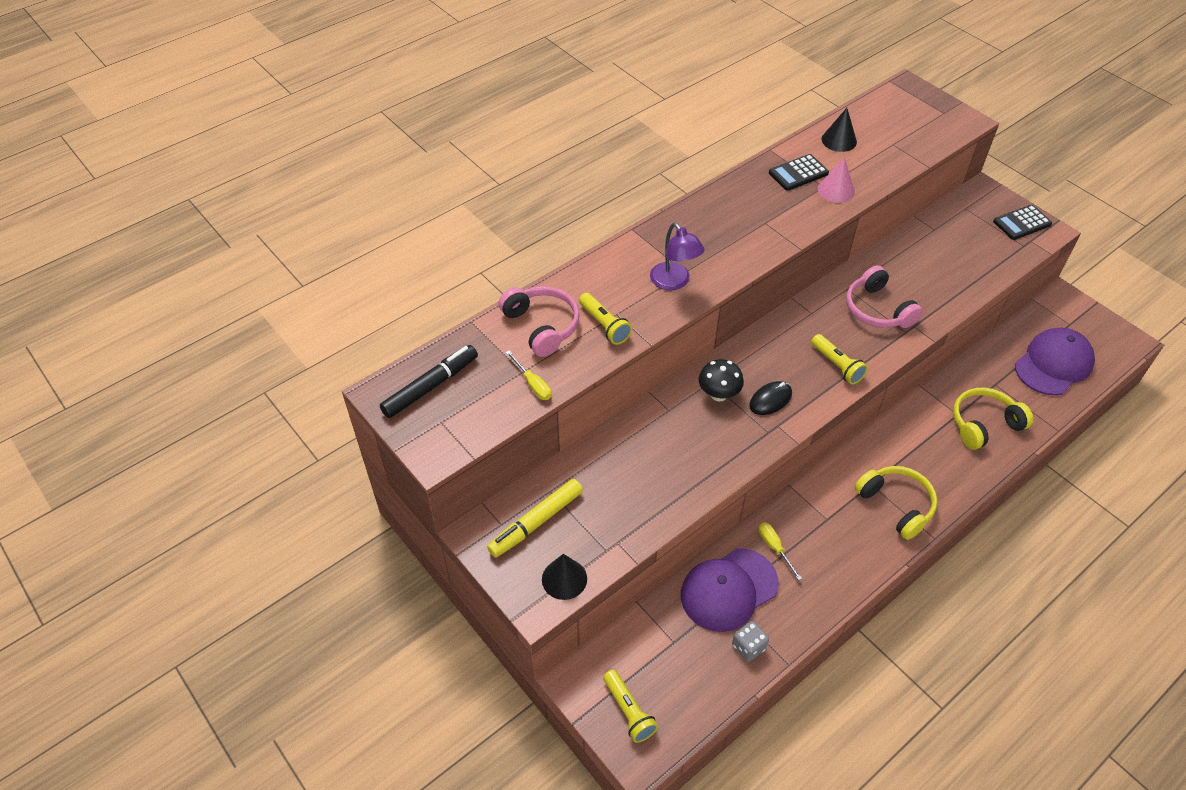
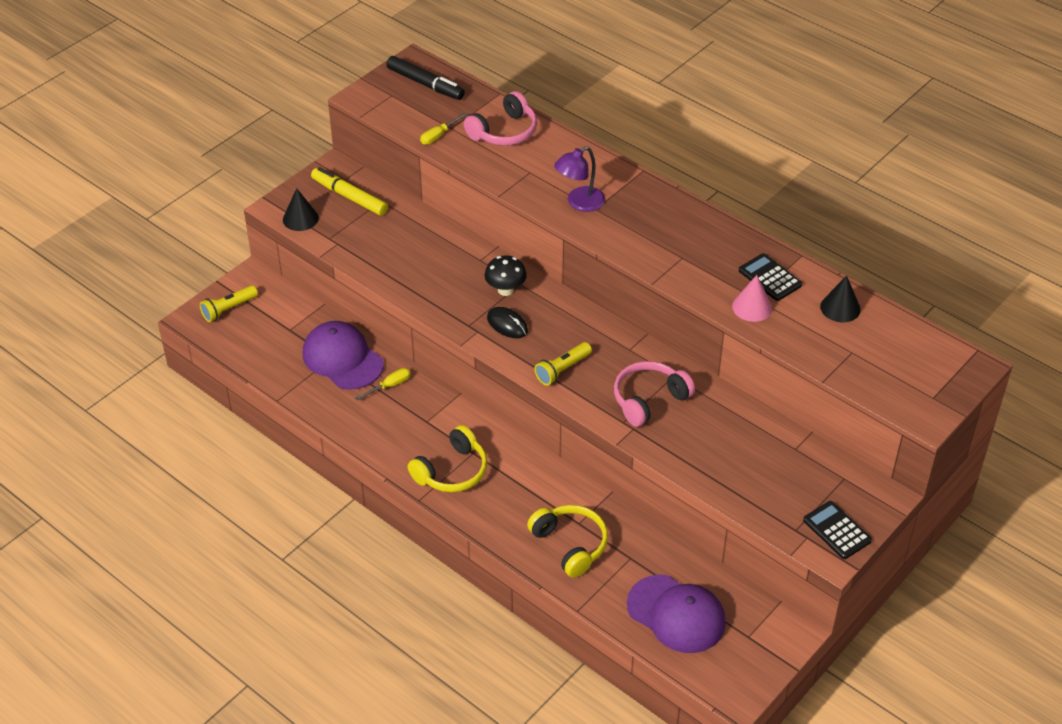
camera: 80 degrees right, 5 degrees down
yellow flashlight [579,293,632,345] -> none
grey dice [732,621,769,662] -> none

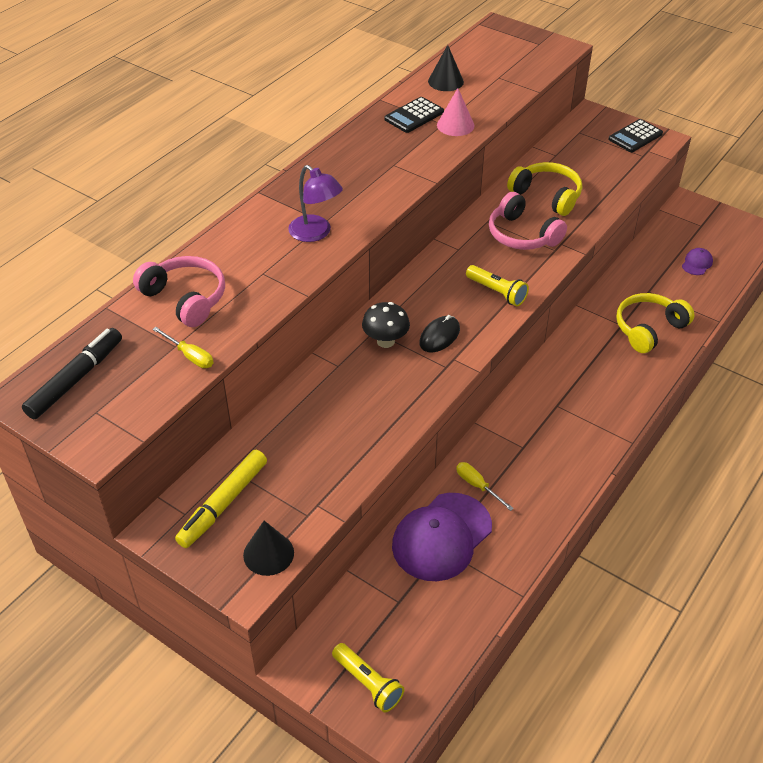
camera: 95 degrees left, 0 degrees up
yellow headphones [407,425,487,492] -> yellow headphones moved to [507,162,582,216]
purple cap [627,575,726,653] -> purple cap [682,248,713,275], size x0.43

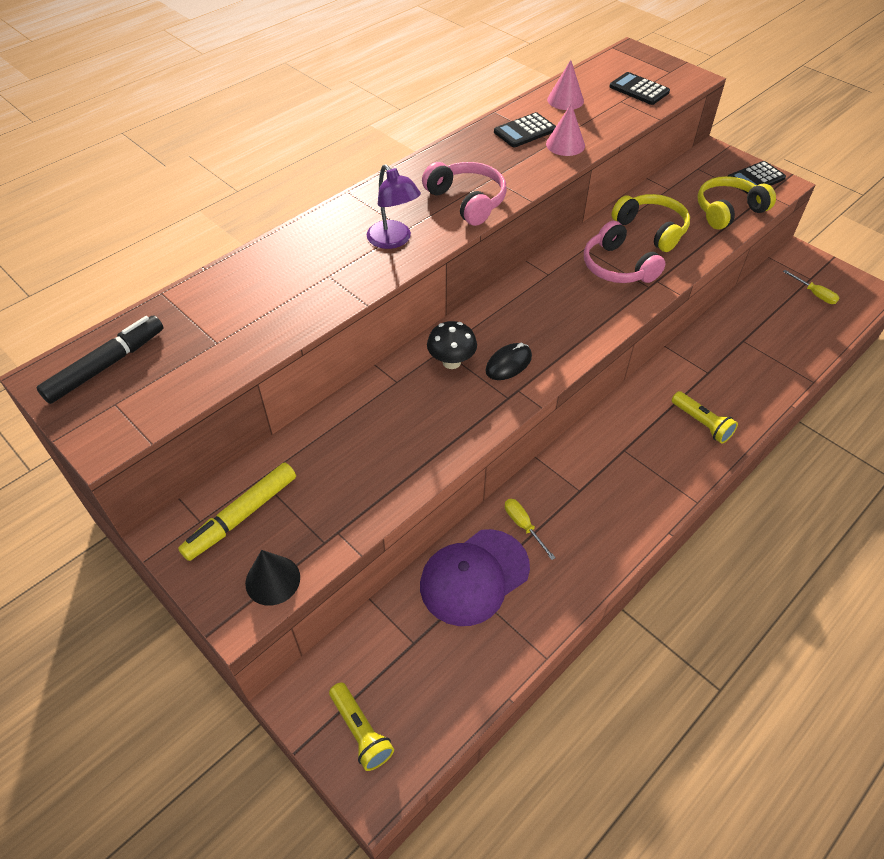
camera: 10 degrees right, 5 degrees up
pink headphones [133,256,225,327] -> pink headphones moved to [422,162,507,226]
yellow screwdriver [152,327,214,368] -> yellow screwdriver moved to [783,270,839,304]
black cone [428,45,464,91] -> pink cone [547,60,584,110]
yellow flashlight [466,265,529,306] -> yellow flashlight moved to [672,391,738,444]
yellow headphones [616,293,695,353] -> yellow headphones moved to [697,176,776,230]
purple cap [682,248,713,275] -> none
none -> black calculator [609,72,670,105]

